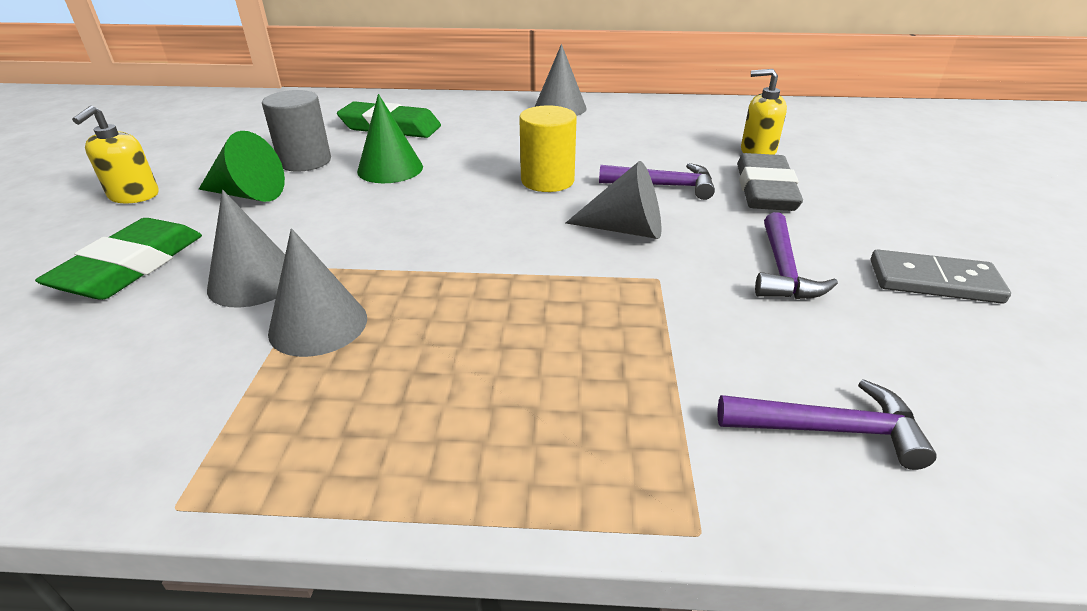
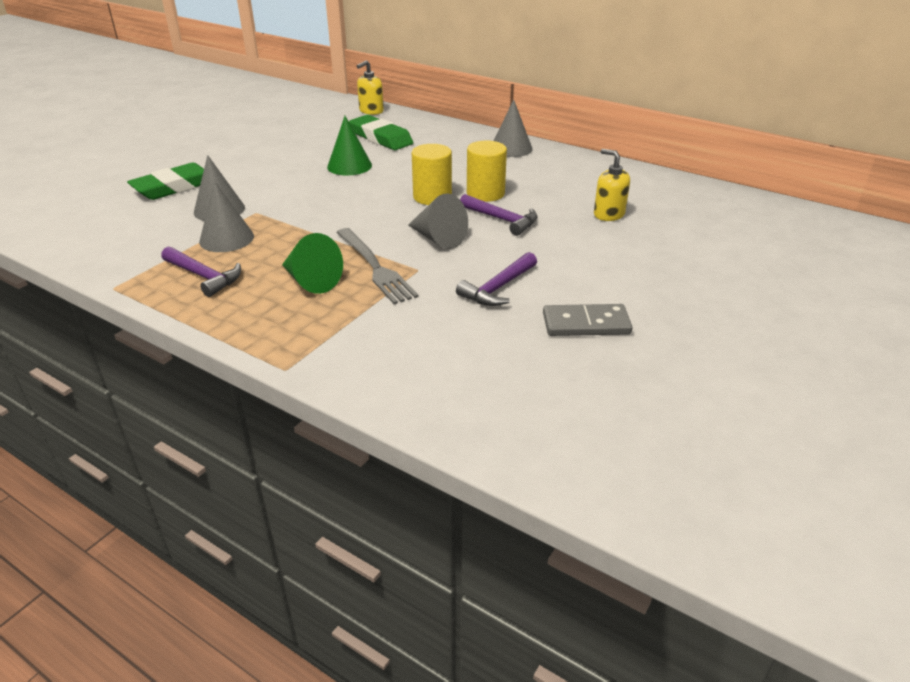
camera: 30 degrees right, 0 degrees up
yellow soap dispenser [72,106,158,203] -> yellow soap dispenser moved to [357,60,384,115]
green cone [199,131,285,202] -> green cone moved to [282,233,343,294]
grey cylinder [262,90,331,172] -> none
purple hammer [718,379,937,470] -> purple hammer moved to [161,247,241,297]
grey eraser [737,153,803,211] -> none
grey domino [871,249,1011,304] -> grey domino turned 45 degrees counterclockwise [543,304,632,336]
none -> grey fork [336,228,419,304]
none -> yellow cylinder [467,140,507,202]

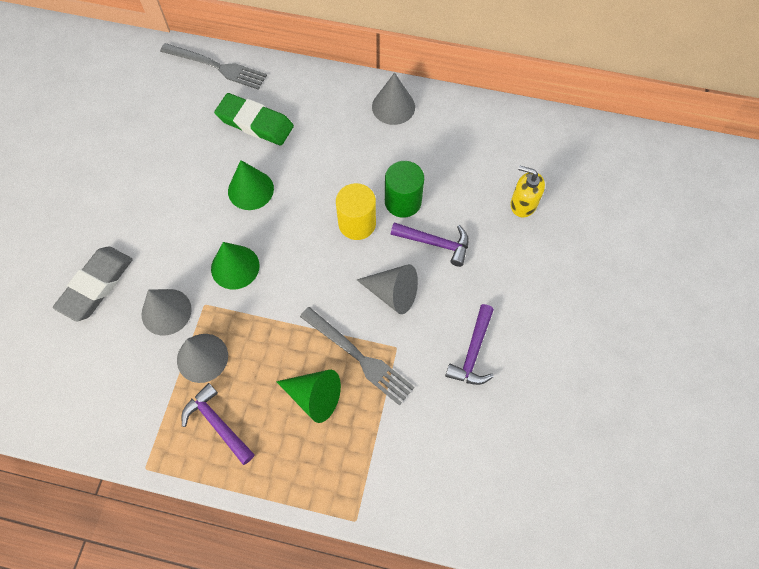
camera: 20 degrees left, 30 degrees up
green eraser [127,163,204,200] -> grey eraser [53,247,133,322]
purple hammer [161,247,241,297] -> purple hammer turned 150 degrees counterclockwise [182,383,255,465]
yellow soap dispenser [357,60,384,115] -> grey fork [160,43,267,90]
yellow cylinder [467,140,507,202] -> green cylinder [385,161,424,218]
grey domino [543,304,632,336] -> none
none -> green cone [211,242,260,289]

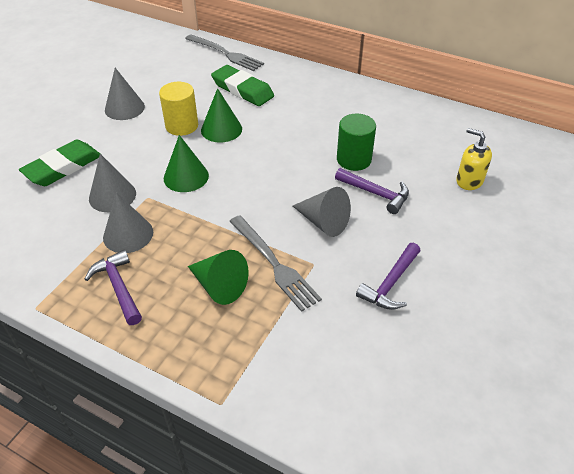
camera: 15 degrees right, 20 degrees down
grey eraser [53,247,133,322] -> green eraser [19,140,100,186]
yellow cylinder [336,183,376,240] -> yellow cylinder moved to [159,82,198,136]
grey cone [372,73,415,125] -> grey cone moved to [105,68,145,120]

